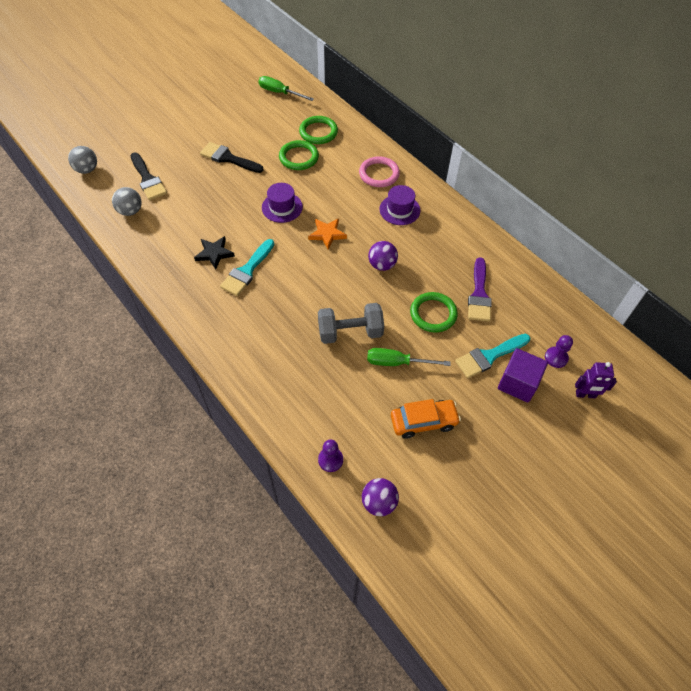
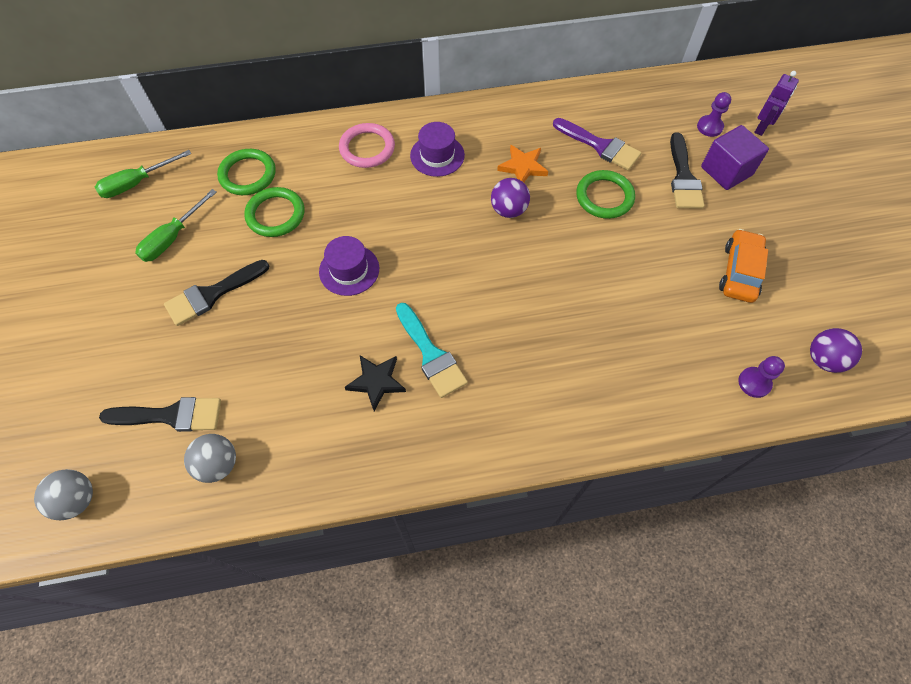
camera: 60 degrees left, 5 degrees up
orange star [308,218,347,250] -> orange star moved to [497,145,548,182]
grey dumbbell [318,303,384,344] -> none
green screwdriver [367,348,451,366] -> green screwdriver moved to [135,189,217,262]
turquoise brush [455,334,530,378] -> black brush [670,133,704,209]

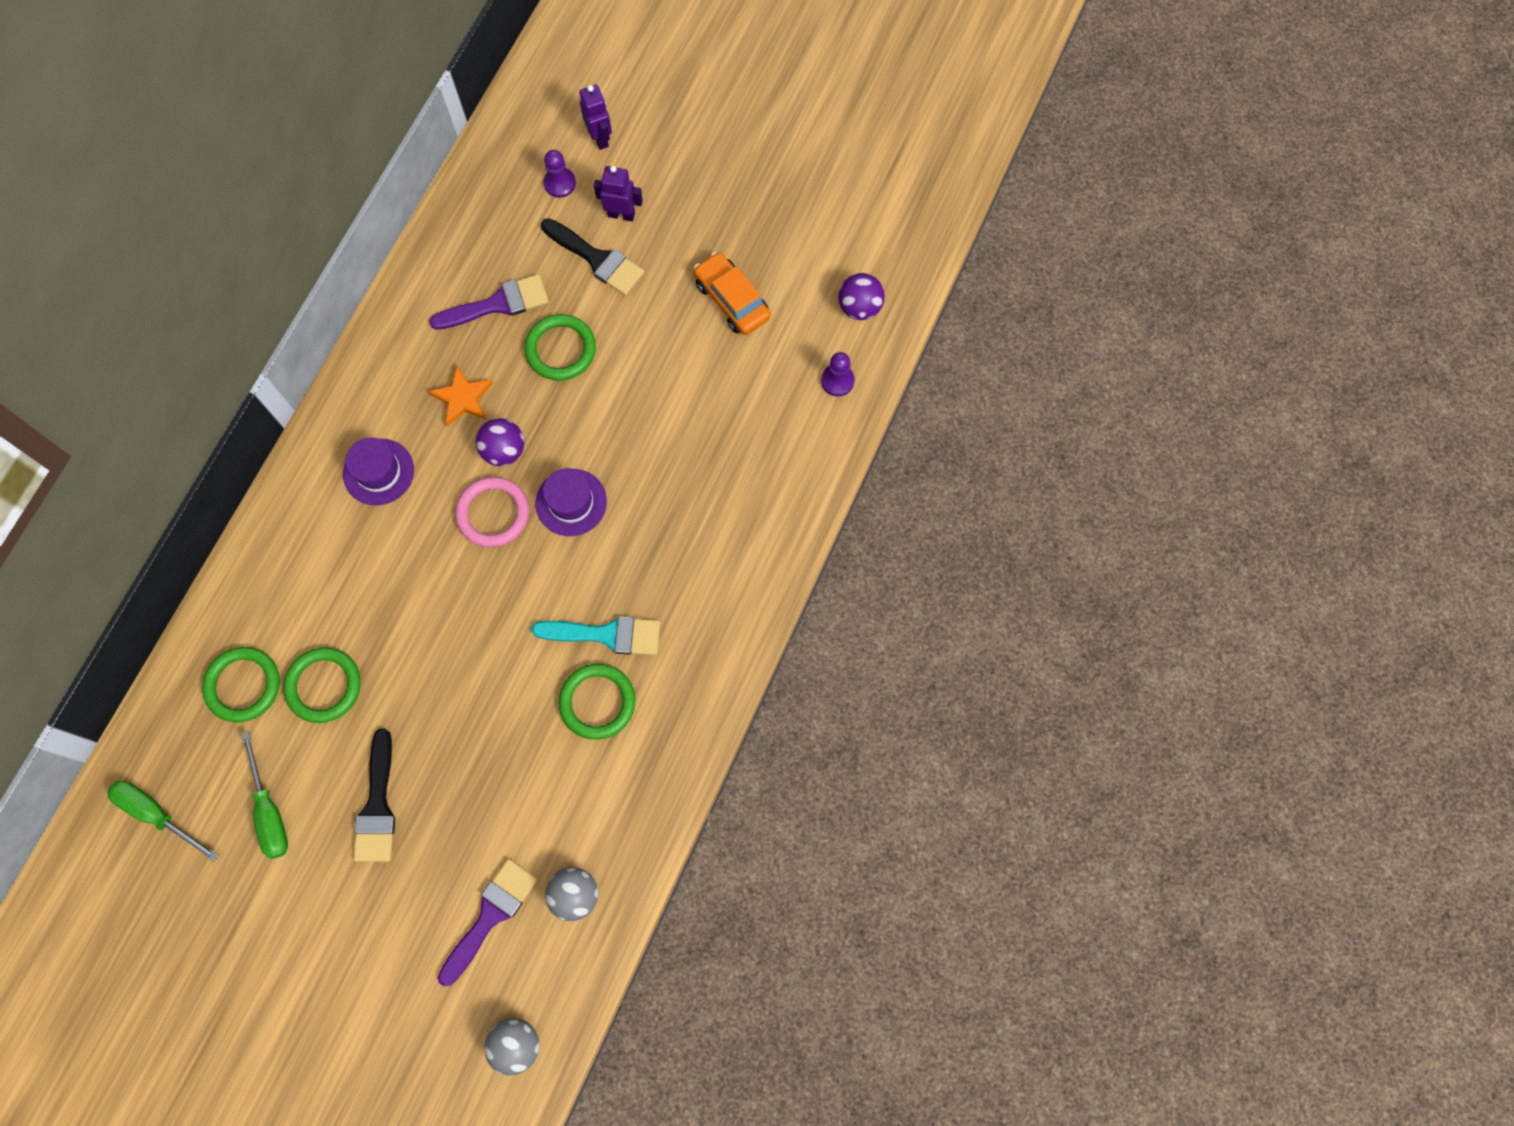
camera: 55 degrees left, 10 degrees up
green screwdriver [95,150,191,198] -> green screwdriver turned 120 degrees clockwise [107,781,219,862]
black brush [99,397,221,432] -> purple brush [438,859,538,986]
purple hat [319,236,379,296] -> purple hat moved to [535,468,607,536]
pink ring [339,123,395,168] -> pink ring moved to [455,477,529,547]
black star [345,355,406,411] -> green ring [558,664,636,740]
purple cube [701,125,769,190] -> purple robot [594,166,643,222]

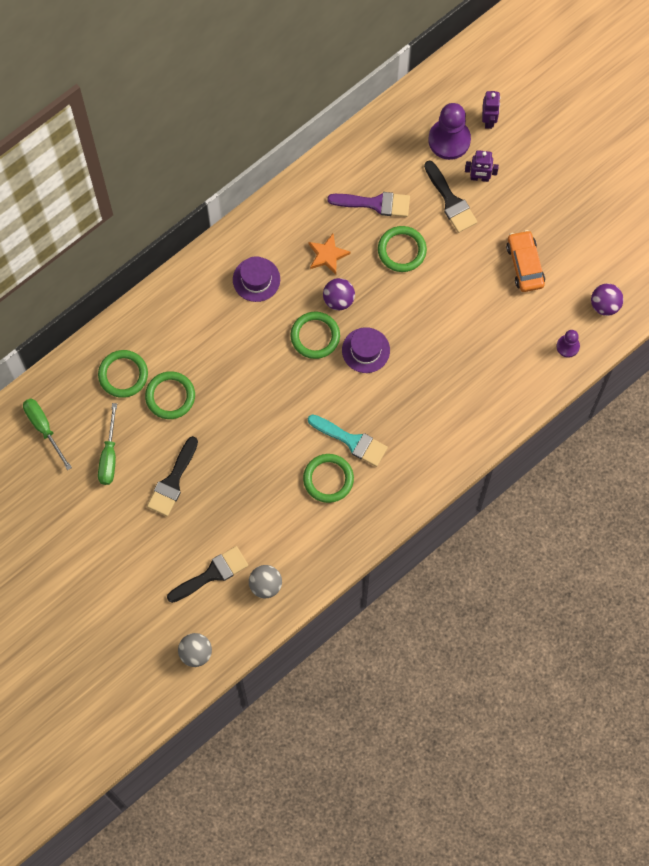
camera: 25 degrees right, 0 degrees up
purple brush [438,859,538,986] -> black brush [167,546,248,603]
pink ring [455,477,529,547] -> green ring [291,312,340,359]
purple pawn [543,150,576,198] -> purple pawn [428,103,471,160], size x1.89
purple robot [594,166,643,222] -> purple robot turned 150 degrees clockwise [465,150,499,182]

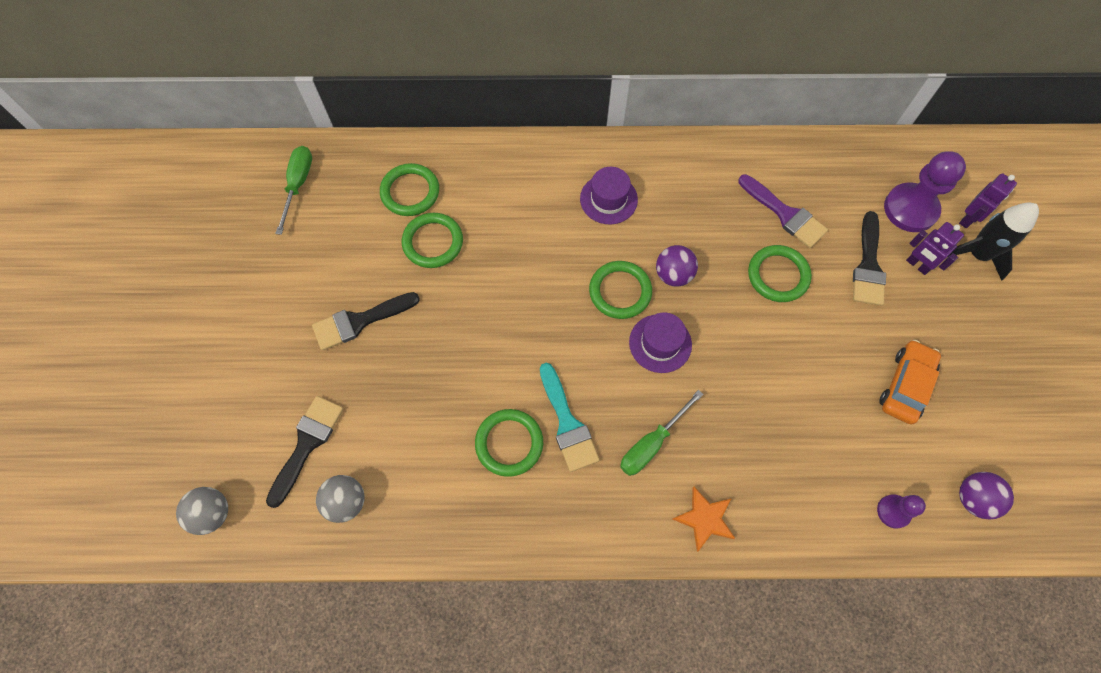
camera: 40 degrees right, 5 degrees down
green screwdriver [98,403,117,485] -> green screwdriver moved to [620,390,704,476]
black brush [167,546,248,603] -> black brush turned 75 degrees counterclockwise [266,396,344,508]
orange star [308,234,350,275] -> orange star moved to [672,487,735,552]
none -> black rocket [948,203,1039,281]

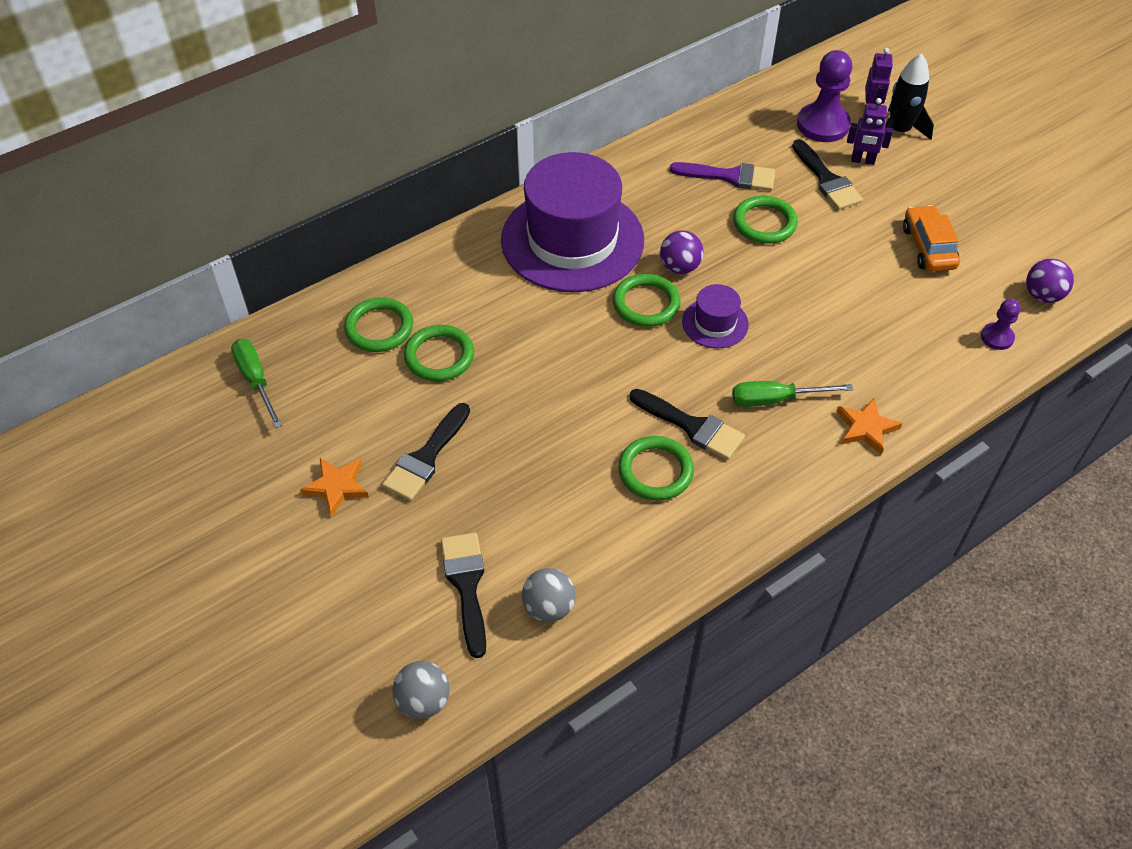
camera: 35 degrees left, 15 degrees down
turquoise brush [540,363,600,472] -> black brush [630,389,745,460]
purple hat [580,167,638,225] -> purple hat [501,152,644,292], size x2.29
green screwdriver [620,390,704,476] -> green screwdriver turned 75 degrees clockwise [732,381,853,407]
none -> orange star [300,458,369,517]

